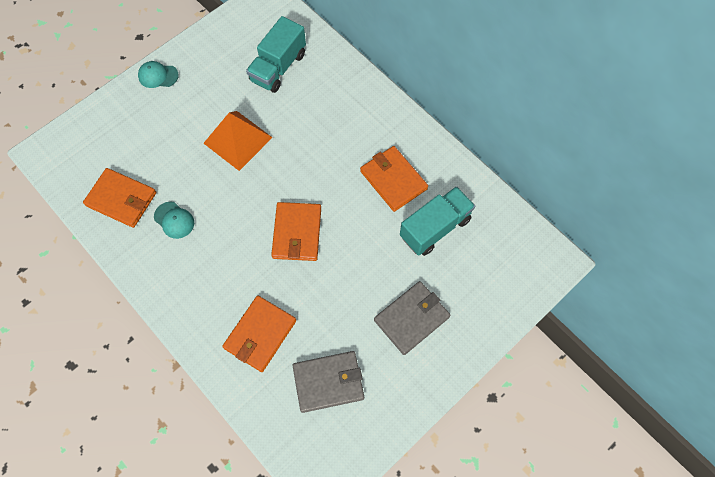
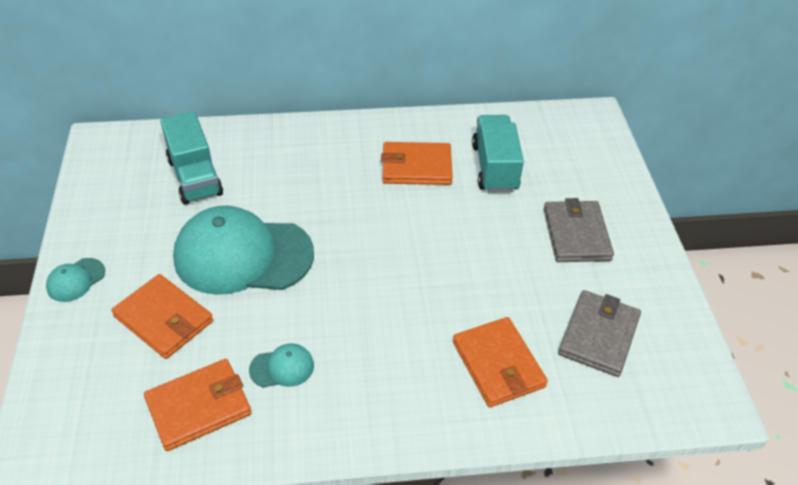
camera: 55 degrees left, 20 degrees down
orange pyramid [203,111,273,171] -> turquoise cap [173,206,314,295]
orange wallet [271,202,321,261] -> orange wallet moved to [111,274,213,359]

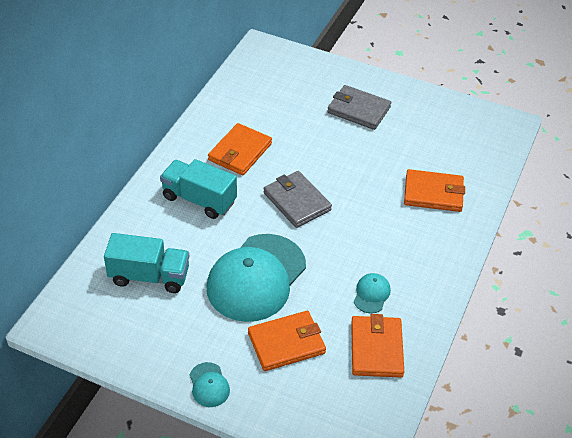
camera: 60 degrees left, 0 degrees up
turquoise truck [472,115,524,192] -> turquoise truck moved to [160,159,237,219]
grey wallet [558,290,641,377] -> grey wallet moved to [264,171,332,228]

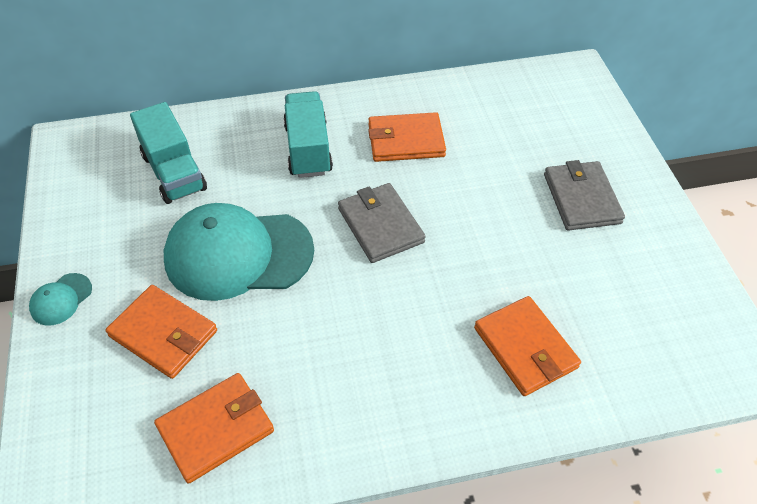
camera: 55 degrees right, 5 degrees up
grey wallet [264,171,332,228] -> grey wallet turned 45 degrees counterclockwise [338,183,426,263]
turquoise cap [354,273,391,313] -> none

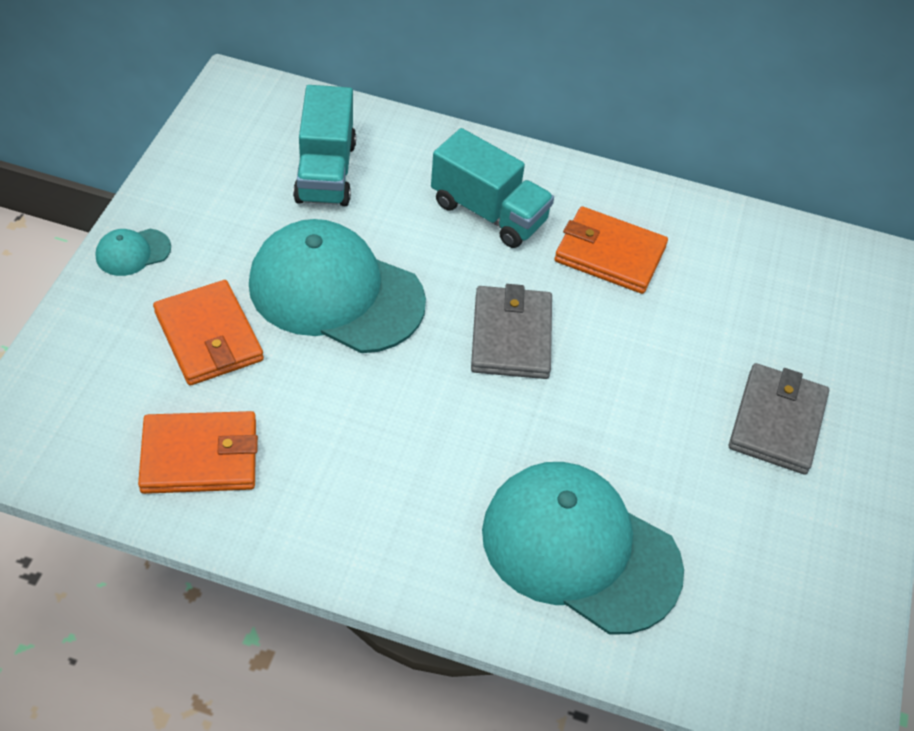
camera: 25 degrees right, 0 degrees up
turquoise truck [283,91,333,178] -> turquoise truck turned 105 degrees clockwise [431,128,554,248]
orange wallet [474,296,581,396] -> turquoise cap [482,462,684,634]

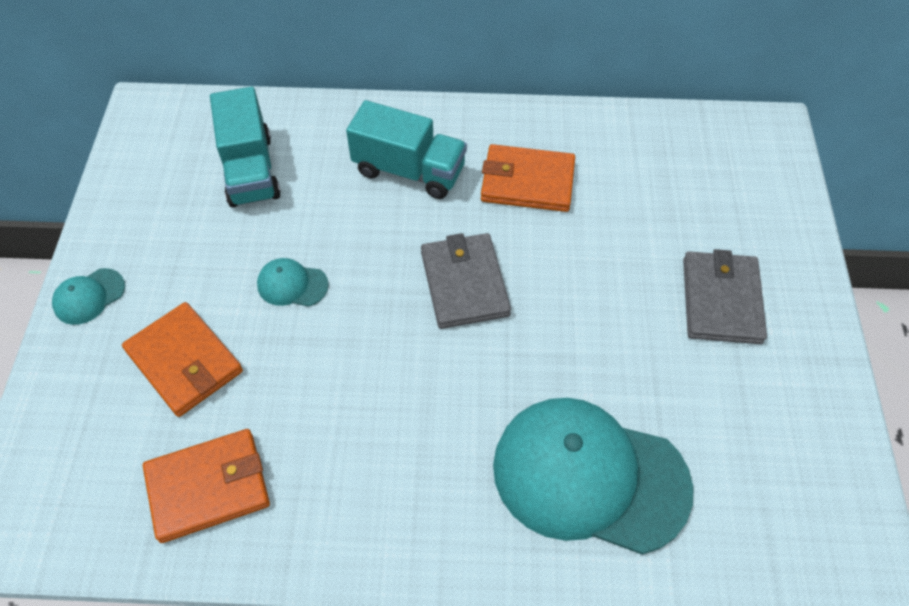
camera: 10 degrees left, 5 degrees up
turquoise cap [249,219,426,353] -> turquoise cap [257,258,329,307], size x0.41

